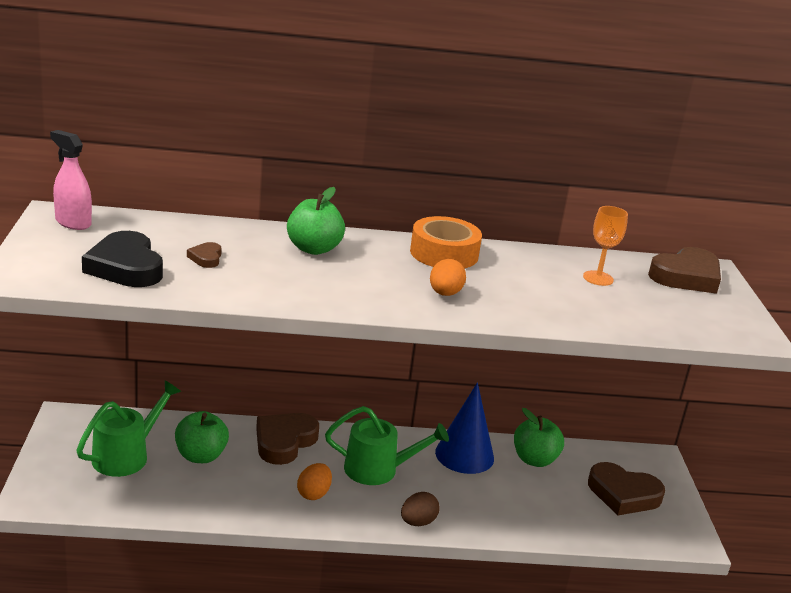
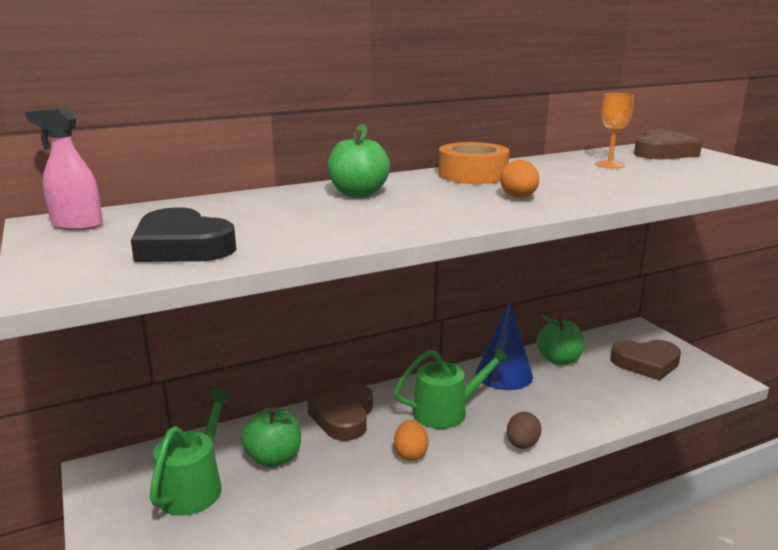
camera: 20 degrees left, 5 degrees down
brown heart [187,242,222,268] -> none

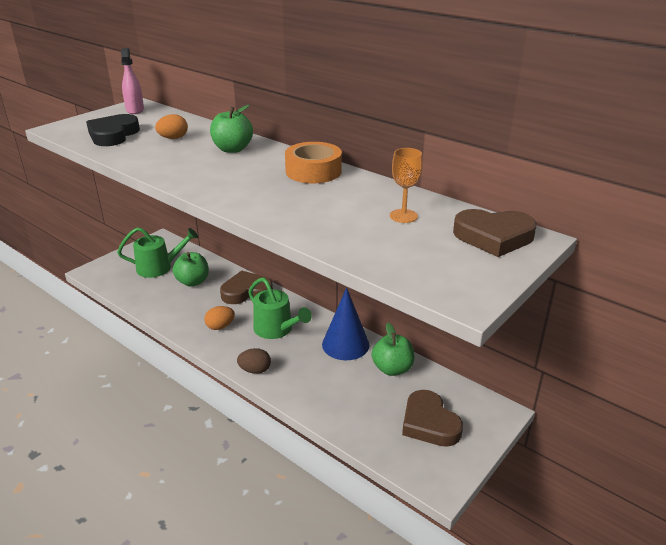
camera: 65 degrees right, 10 degrees up
orange egg [500,160,539,198] -> orange egg moved to [155,114,188,139]

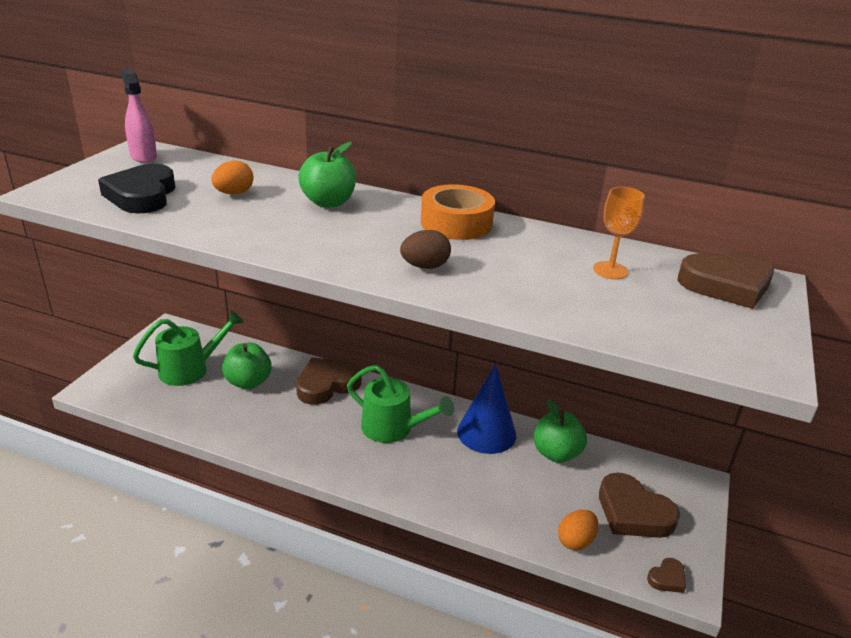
camera: 20 degrees left, 0 degrees up
orange egg [204,306,235,330] -> orange egg moved to [558,510,599,550]
brown egg [237,348,271,374] -> brown egg moved to [400,230,451,269]
none -> brown heart [647,558,686,593]

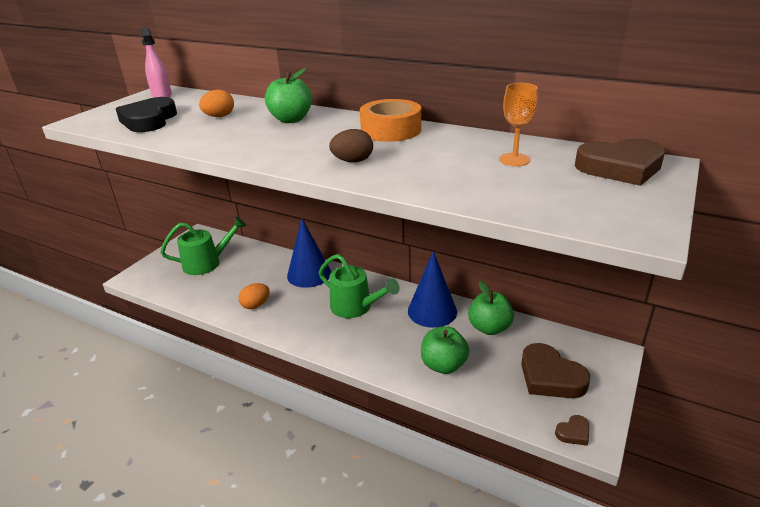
camera: 10 degrees right, 0 degrees up
green apple [222,343,272,389] -> green apple moved to [421,326,469,374]
brown heart [296,357,362,405] -> blue cone [287,218,331,288]
orange egg [558,510,599,550] -> orange egg moved to [239,283,270,309]

